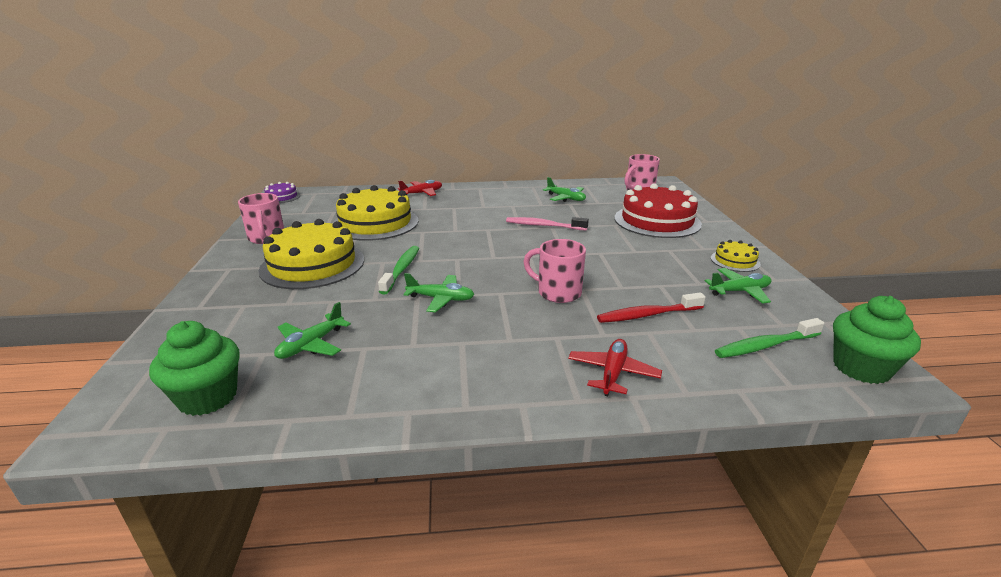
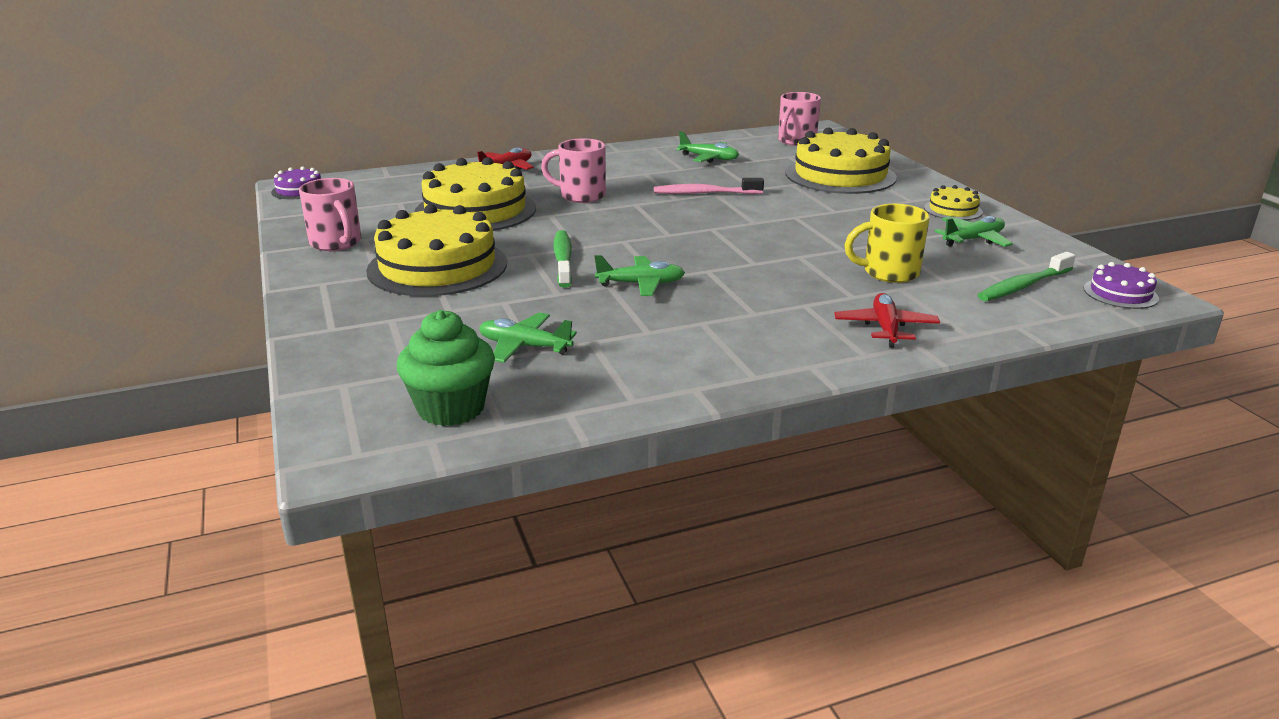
camera: 15 degrees left, 0 degrees up
green plane [274,302,351,359] -> green plane turned 90 degrees clockwise [479,312,577,363]
pink mug [523,239,586,303] -> pink mug moved to [541,138,606,203]
red toothbrush [597,292,706,323] -> yellow mug [844,204,930,283]
red cake [615,183,702,238] -> yellow cake [786,128,897,194]
green cupcake [833,296,921,384] -> purple cake [1084,262,1159,309]

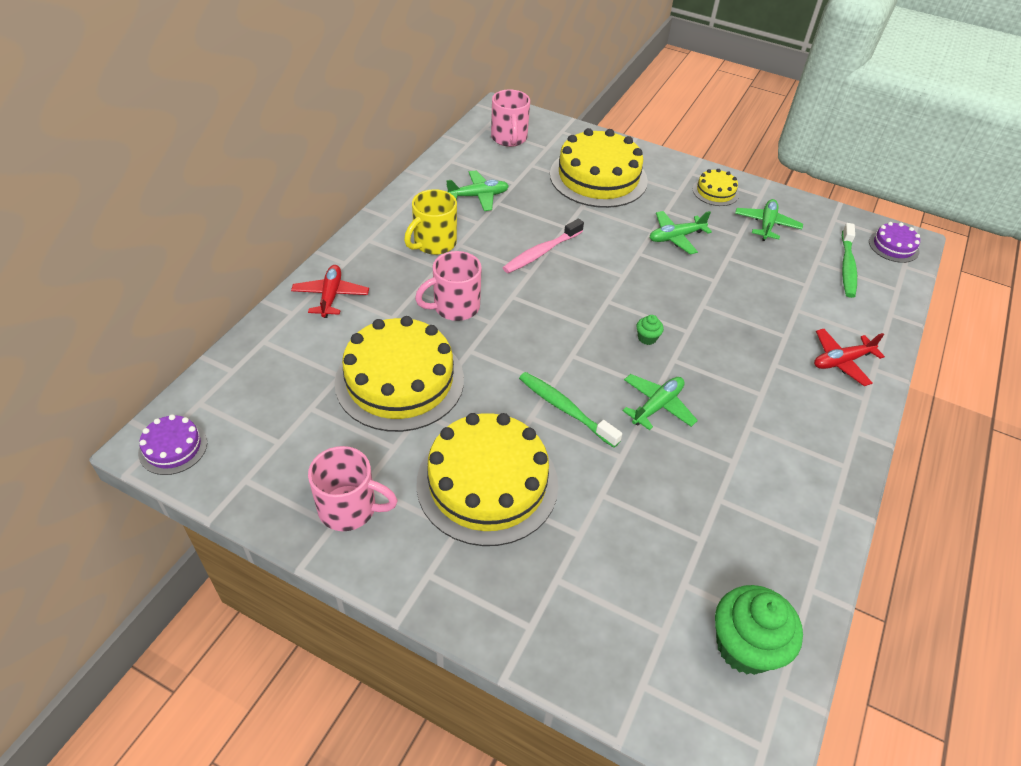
camera: 45 degrees left, 20 degrees up
green plane [479,312,577,363] -> green plane moved to [650,211,712,254]
red plane [834,293,940,348] -> red plane turned 75 degrees counterclockwise [814,329,885,386]
yellow mug [844,204,930,283] -> yellow mug moved to [404,189,457,255]
none -> green cupcake [636,315,664,345]

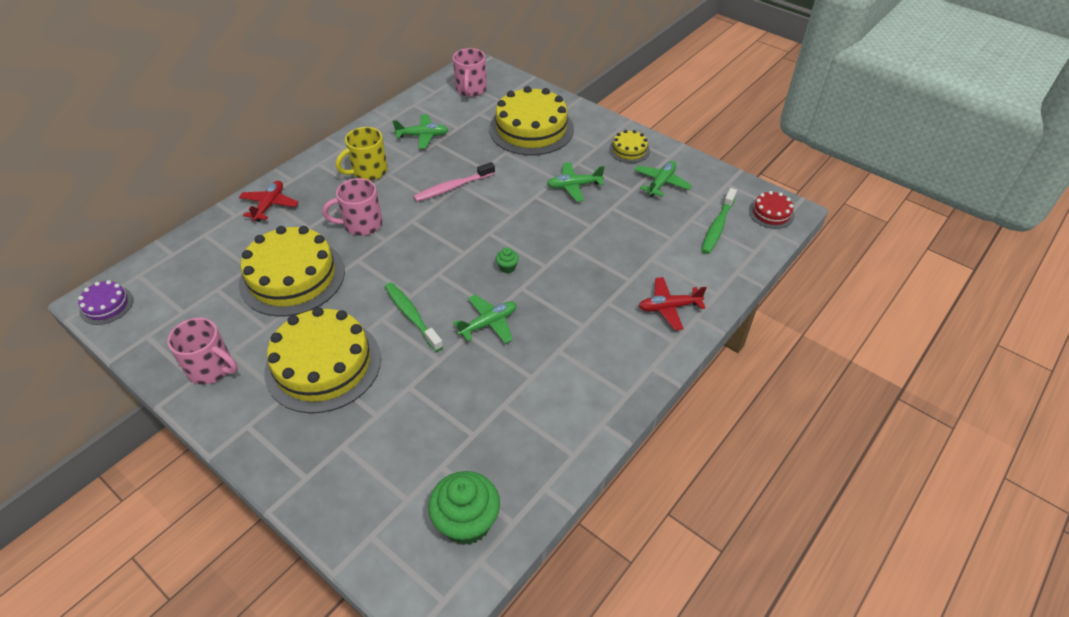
camera: 15 degrees right, 0 degrees up
purple cake [869,222,920,263] -> red cake [749,191,795,229]

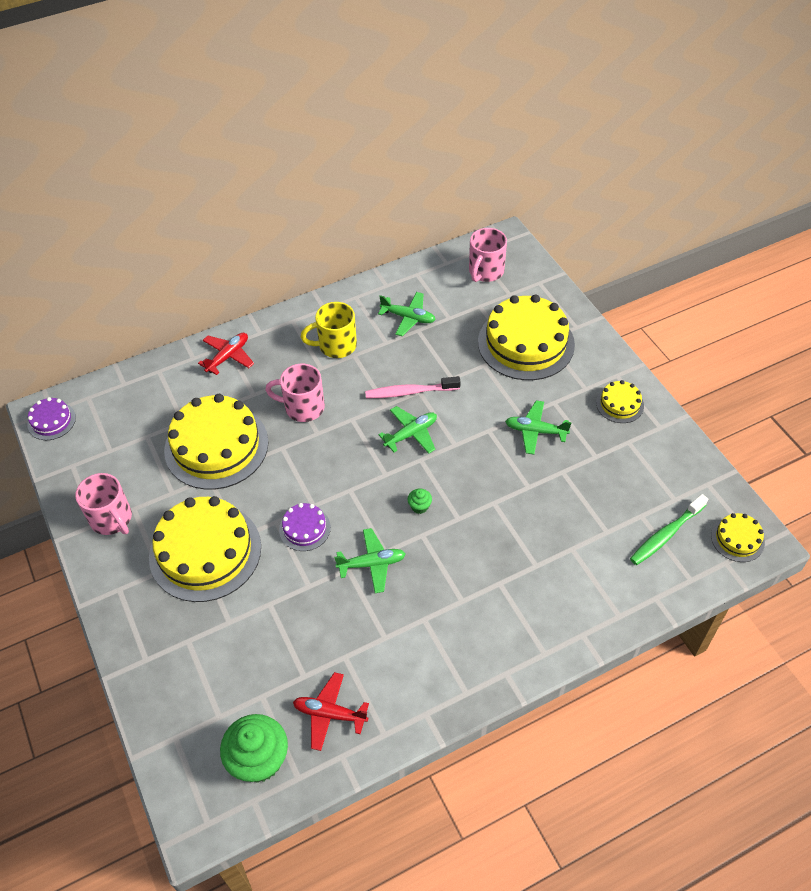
camera: 25 degrees right, 5 degrees up
green toothbrush [385,282,443,352] -> purple cake [279,503,331,551]
green plane [635,161,692,197] -> green plane moved to [378,406,437,454]
red plane [639,277,707,330] -> red plane moved to [293,672,369,751]
red cake [749,191,795,229] -> yellow cake [711,513,765,562]

